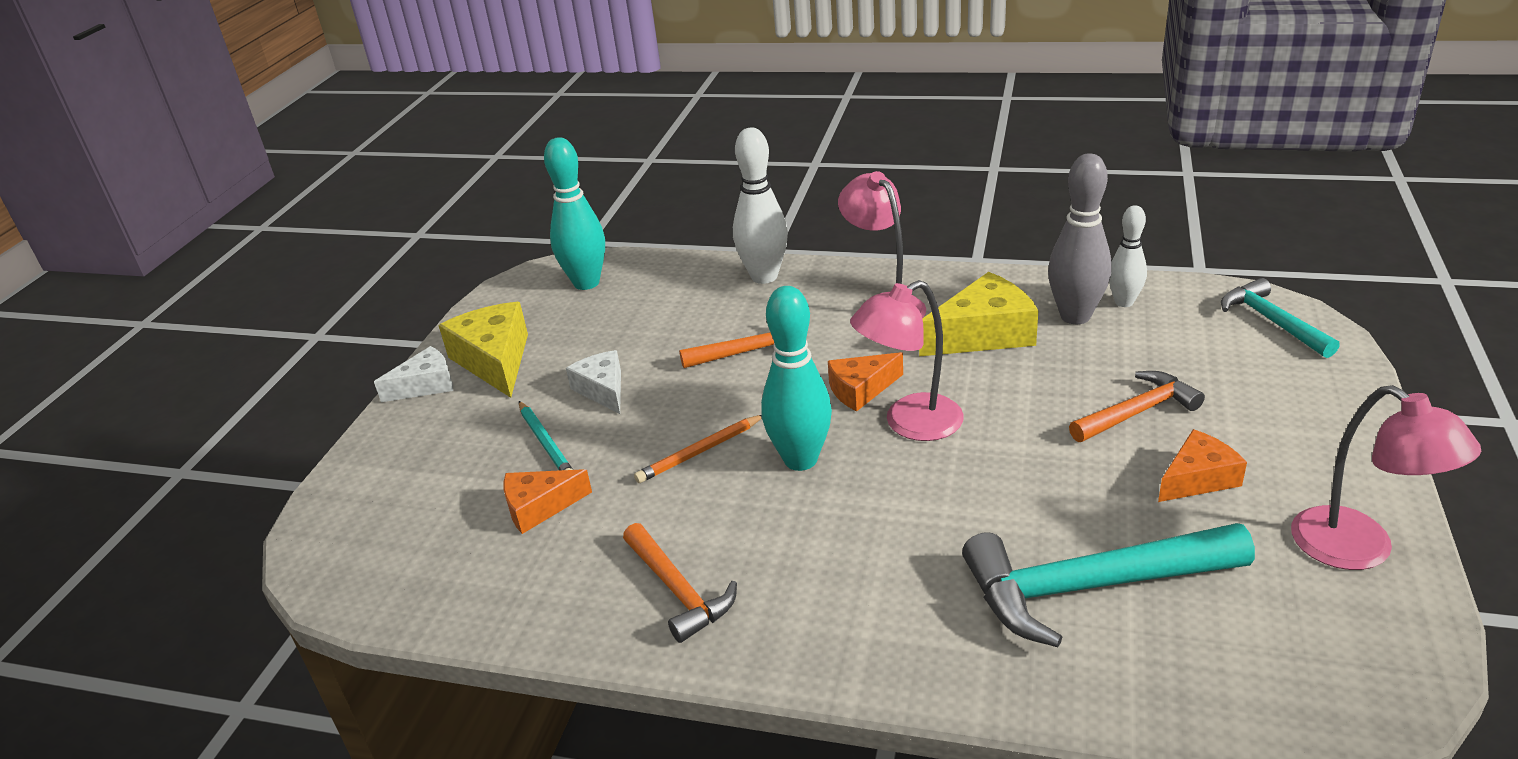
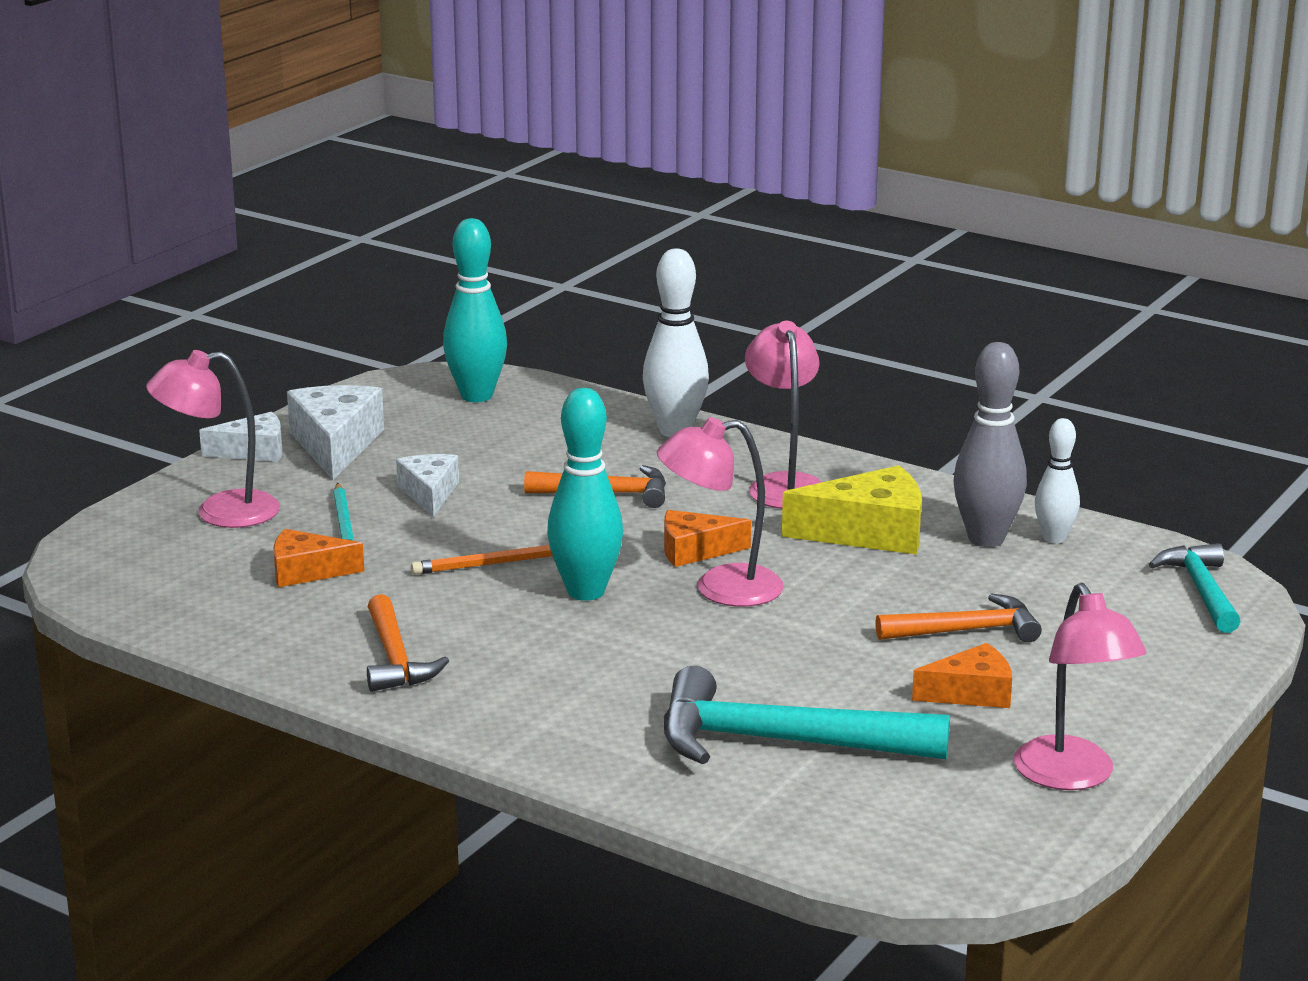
camera: 15 degrees right, 10 degrees down
yellow cheese [438,302,528,398] -> white cheese [287,385,384,480]
none -> pink lamp [146,350,280,528]

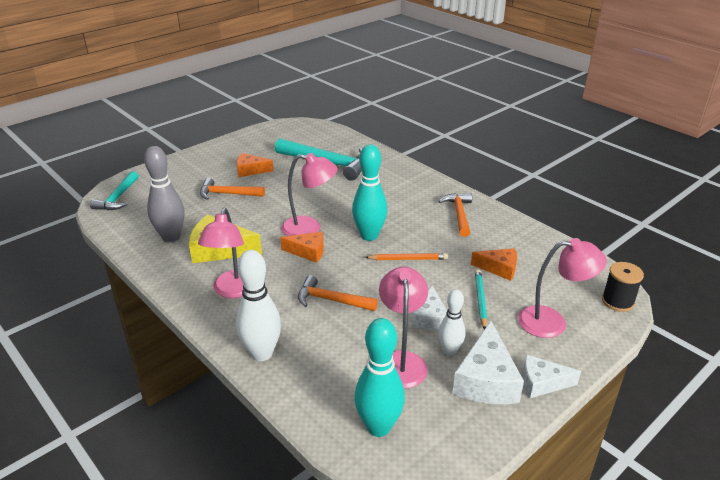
camera: 165 degrees left, 10 degrees up
pink lamp [1014,583,1147,790] -> pink lamp moved to [379,267,428,389]
white bowling pin [1035,418,1080,544] -> white bowling pin moved to [438,289,465,356]
none -> black spool [602,262,644,312]

